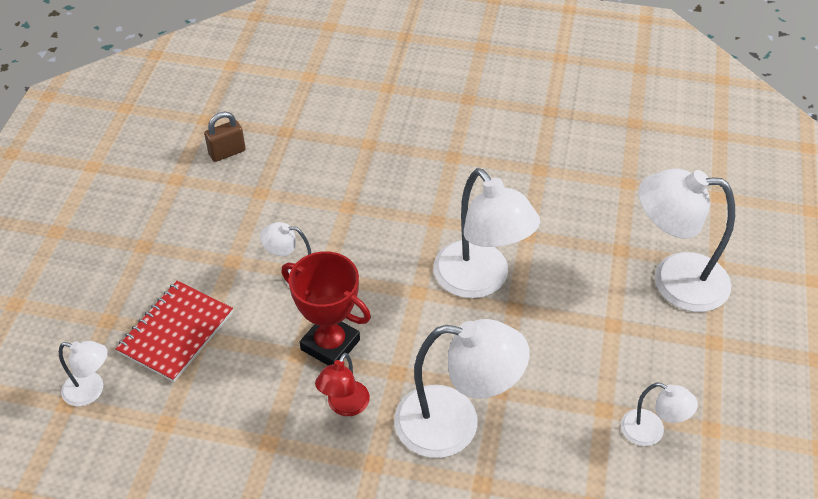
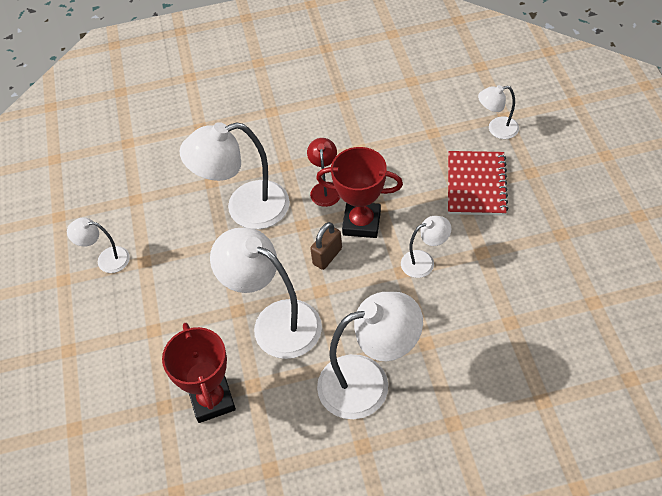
camera: 160 degrees right, 5 degrees up
brown padlock [204,112,246,162] -> brown padlock moved to [310,222,342,270]
white lamp [638,169,735,312] -> white lamp moved to [317,292,423,419]
none -> red trophy [162,323,236,423]

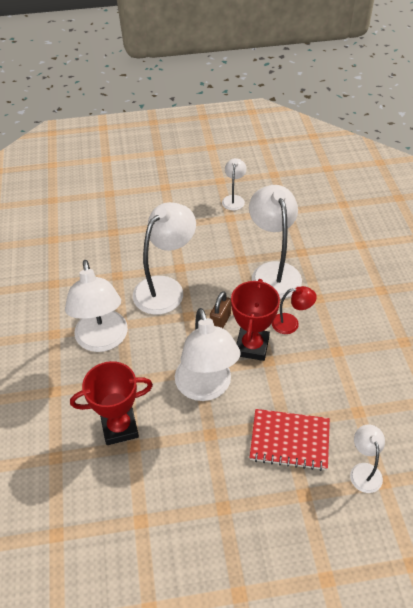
camera: 90 degrees right, 5 degrees down
red trophy [162,323,236,423] -> red trophy moved to [70,361,153,445]
brown padlock [310,222,342,270] -> brown padlock turned 75 degrees clockwise [210,291,231,328]
white lamp [401,216,451,278] -> white lamp [175,308,240,401], size x1.96

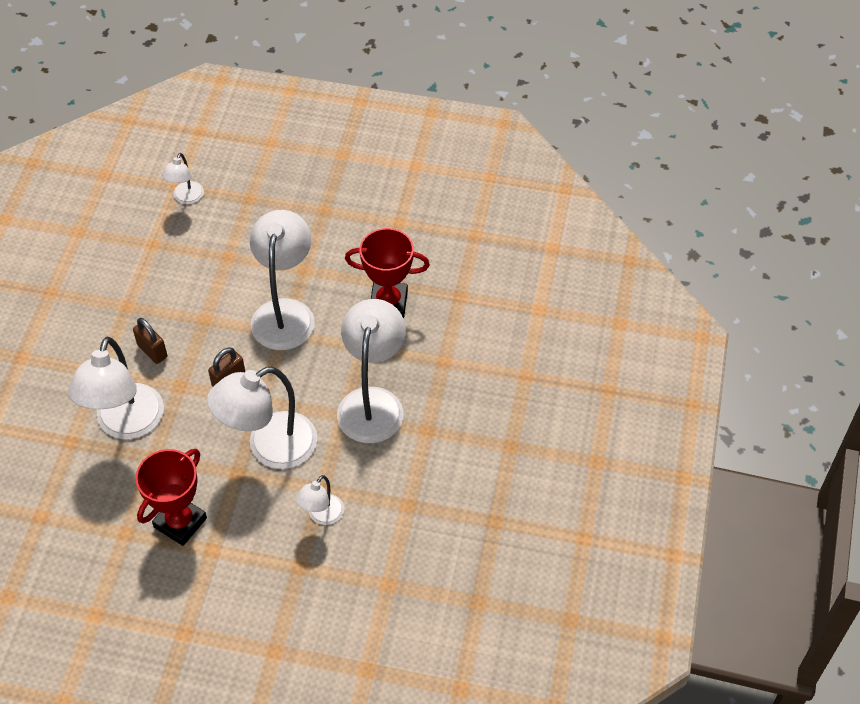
camera: 160 degrees left, 5 degrees up
white lamp [222,158,247,210] -> white lamp moved to [295,475,344,525]
red trophy [231,279,280,361] -> red trophy moved to [135,449,207,546]
red notebook [250,409,330,471] -> none
red lamp [272,286,317,334] -> brown padlock [133,318,167,364]

